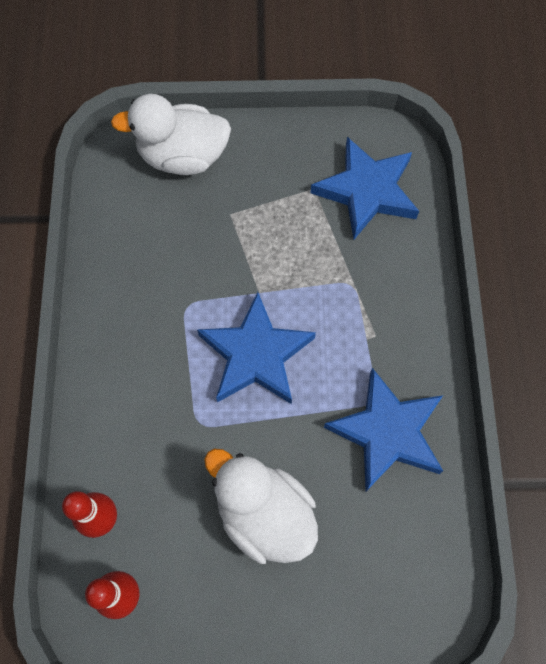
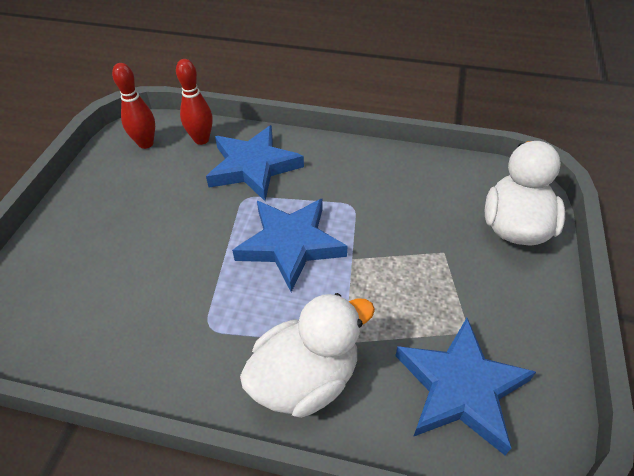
camera: 105 degrees right, 20 degrees down
white duck [204,448,318,564] -> white duck moved to [240,293,375,418]
blue star [324,368,443,491] -> blue star moved to [206,125,304,201]

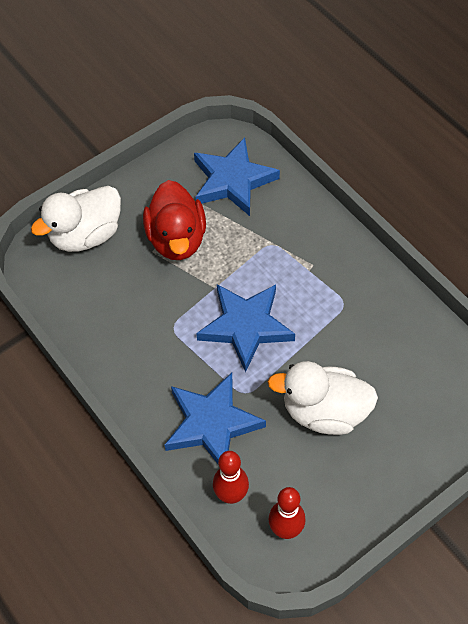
camera: 140 degrees left, 10 degrees up
white duck [240,293,375,418] -> white duck moved to [268,361,378,435]
none -> red duck [143,180,206,260]

